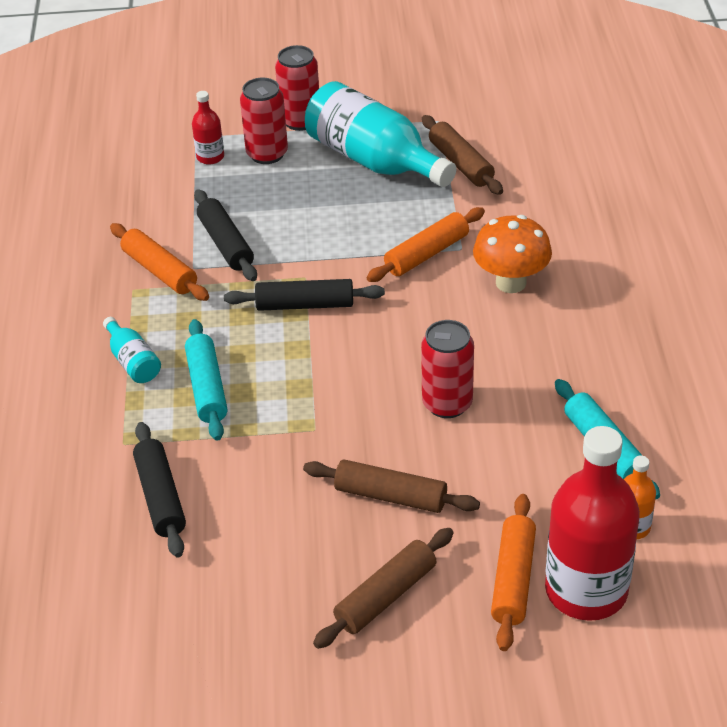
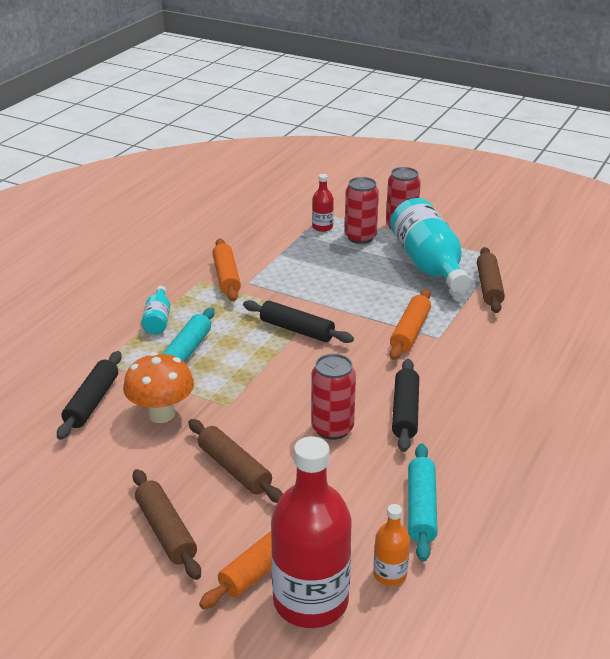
camera: 30 degrees right, 10 degrees down
black rolling pin [194,189,257,281] -> black rolling pin moved to [392,359,419,452]
brown rolling pin [313,528,454,649] -> brown rolling pin turned 75 degrees clockwise [132,469,201,580]
orange rolling pin [366,207,485,282] -> orange rolling pin turned 60 degrees counterclockwise [390,289,431,360]
orange mushroom [473,215,552,293] -> orange mushroom moved to [123,352,194,423]

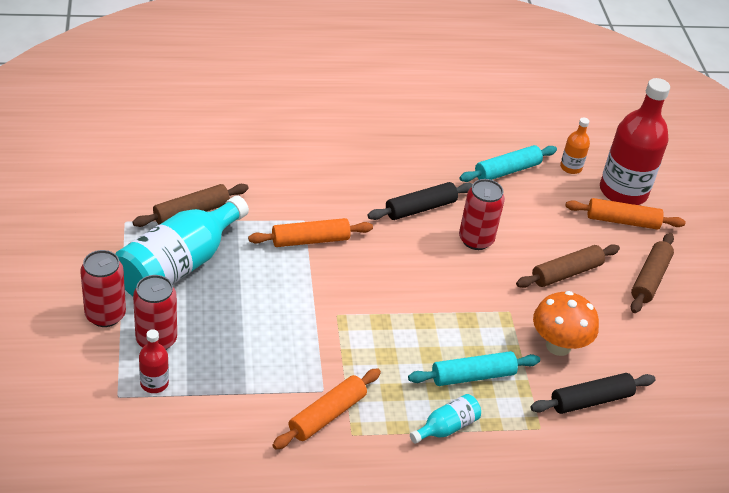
camera: 130 degrees left, 10 degrees up
brown rolling pin [188,419,283,503] -> brown rolling pin turned 45 degrees clockwise [516,244,620,288]
black rolling pin [243,300,354,343] -> none

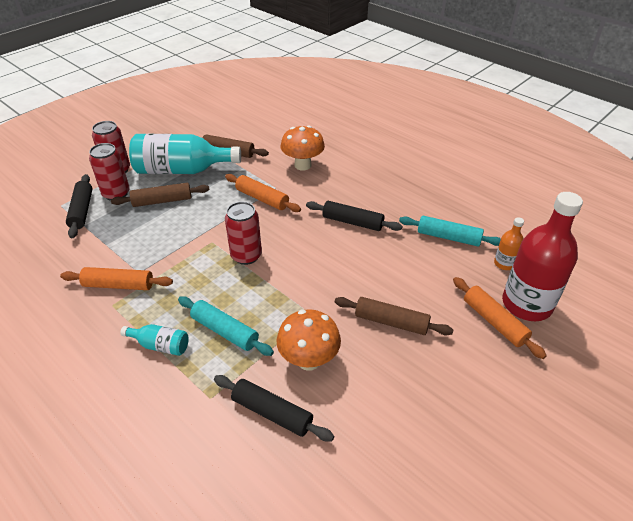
camera: 55 degrees right, 0 degrees up
red bottle [139,329,169,393] -> black rolling pin [66,174,92,238]
red can [459,179,505,250] -> red can moved to [225,202,262,265]
brown rolling pin [631,233,674,313] -> brown rolling pin moved to [111,183,210,207]
none -> orange mushroom [281,125,325,171]

